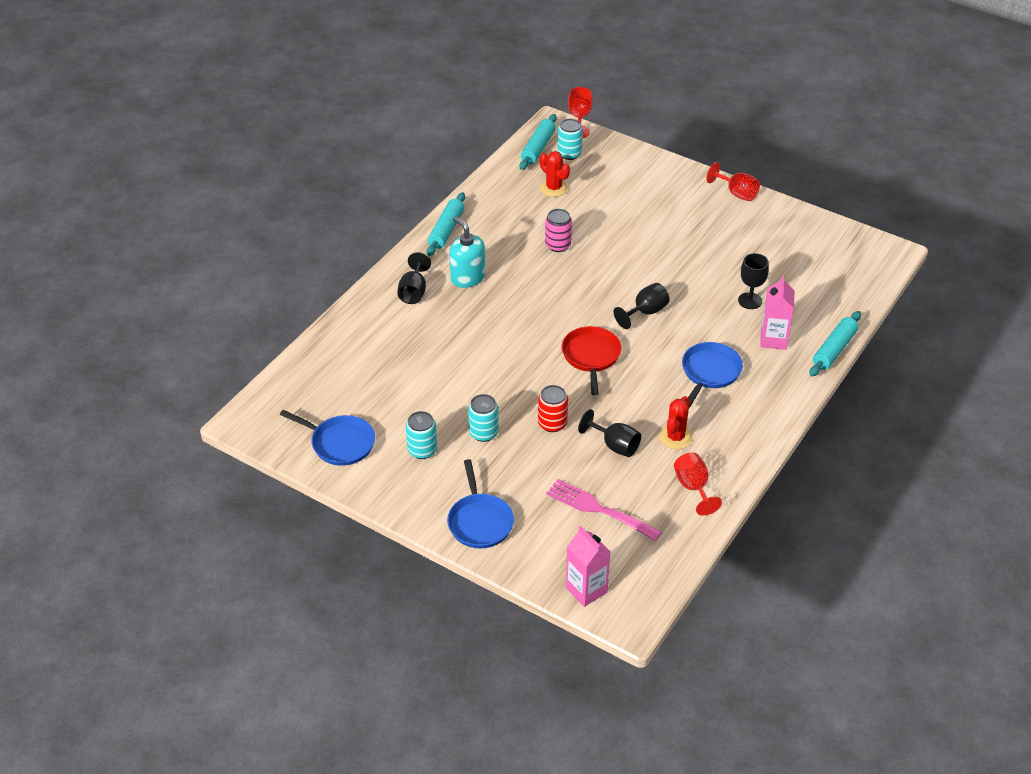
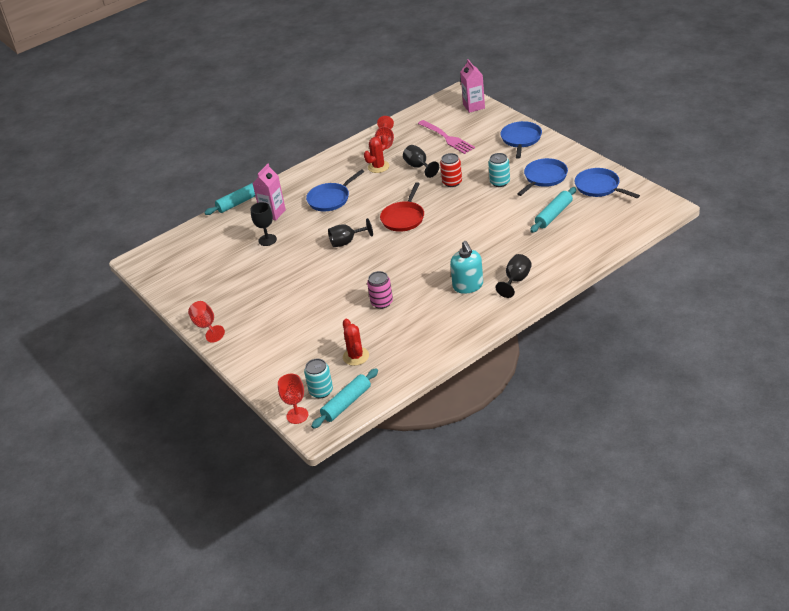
camera: 155 degrees left, 5 degrees down
turquoise can [406,411,437,459] -> blue pan [517,158,568,196]
turquoise rolling pin [427,192,465,256] -> turquoise rolling pin moved to [530,187,576,233]

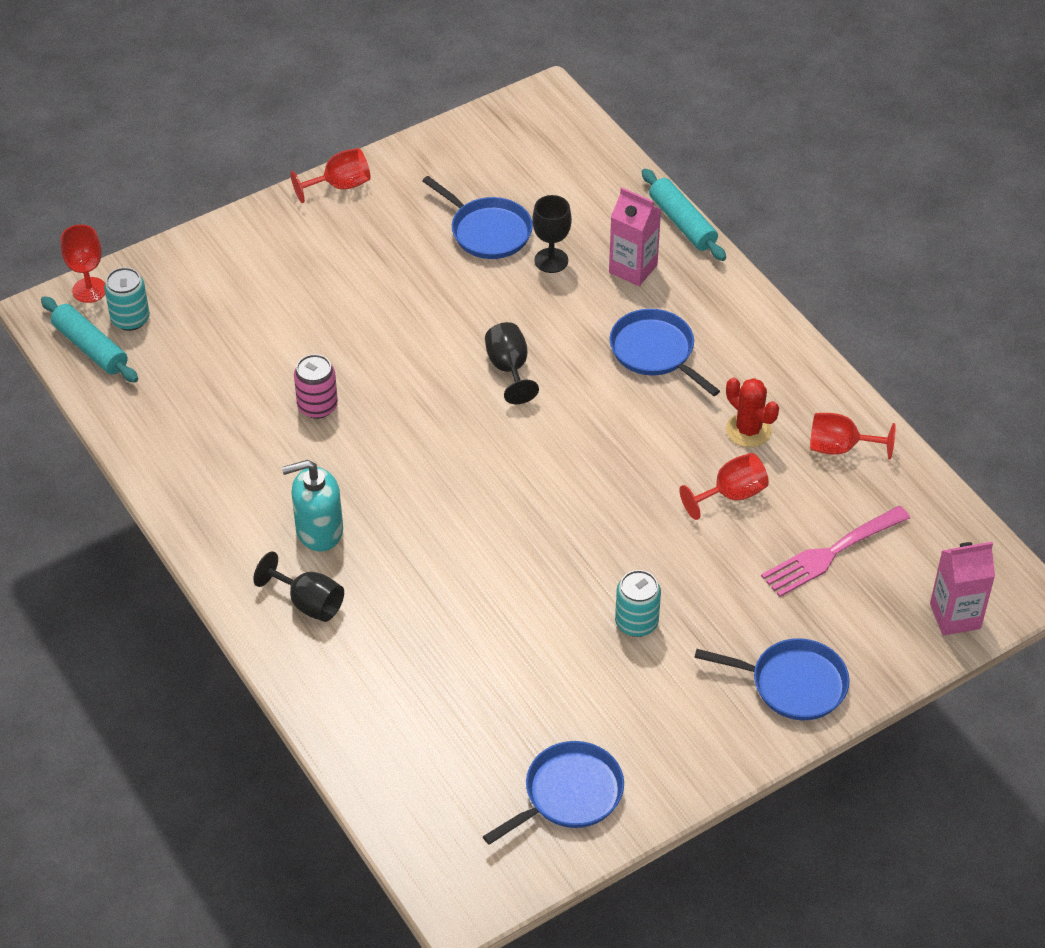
camera: 90 degrees right, 10 degrees up
red cactus [343,319,369,366] -> none
red pan [380,182,424,232] -> none
black goblet [403,145,439,178] -> red goblet [680,453,769,520]
red can [440,153,462,187] -> none
blue pan [517,158,568,196] -> blue pan moved to [422,176,533,259]
turquoise rolling pin [530,187,576,233] -> none

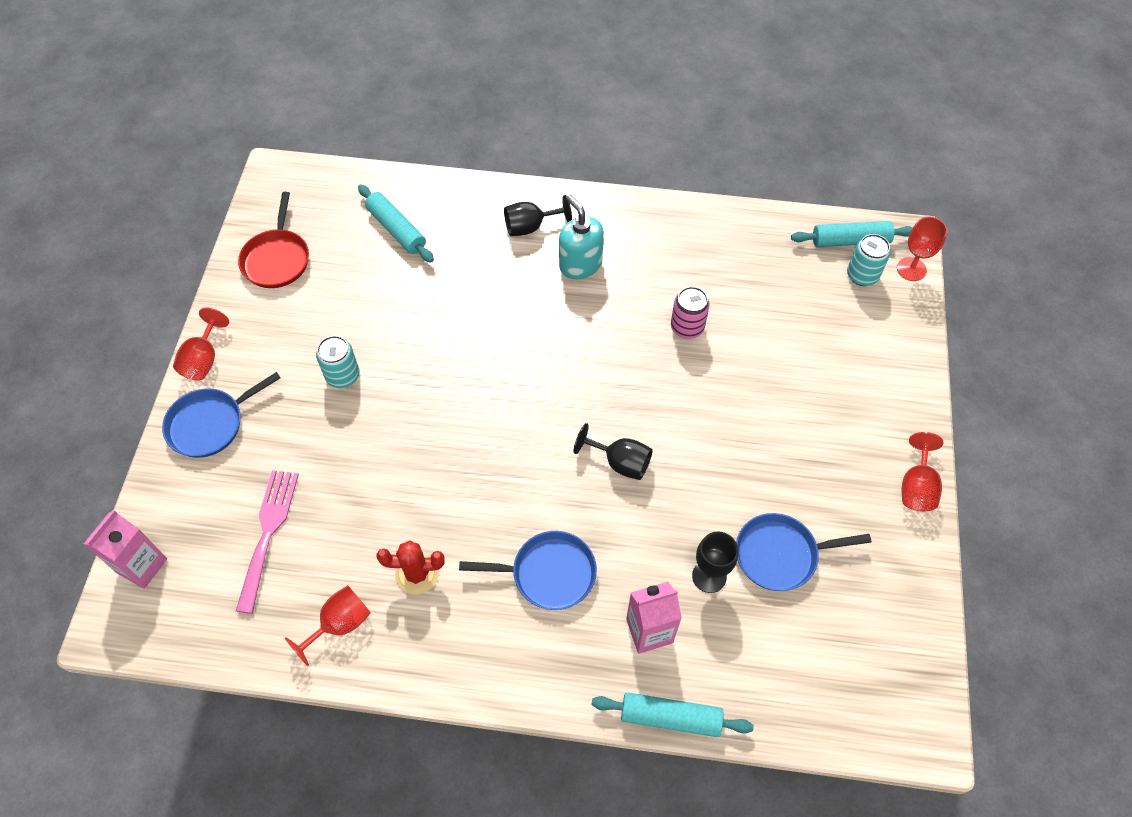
camera: 130 degrees right, 10 degrees up
turquoise soap dispenser [282,460,343,551] -> turquoise soap dispenser turned 60 degrees counterclockwise [559,195,604,279]
blue pan [483,741,624,845] -> red pan [238,192,309,288]
red goblet [680,453,769,520] -> red goblet moved to [173,308,229,380]
none -> turquoise rolling pin [358,184,434,263]

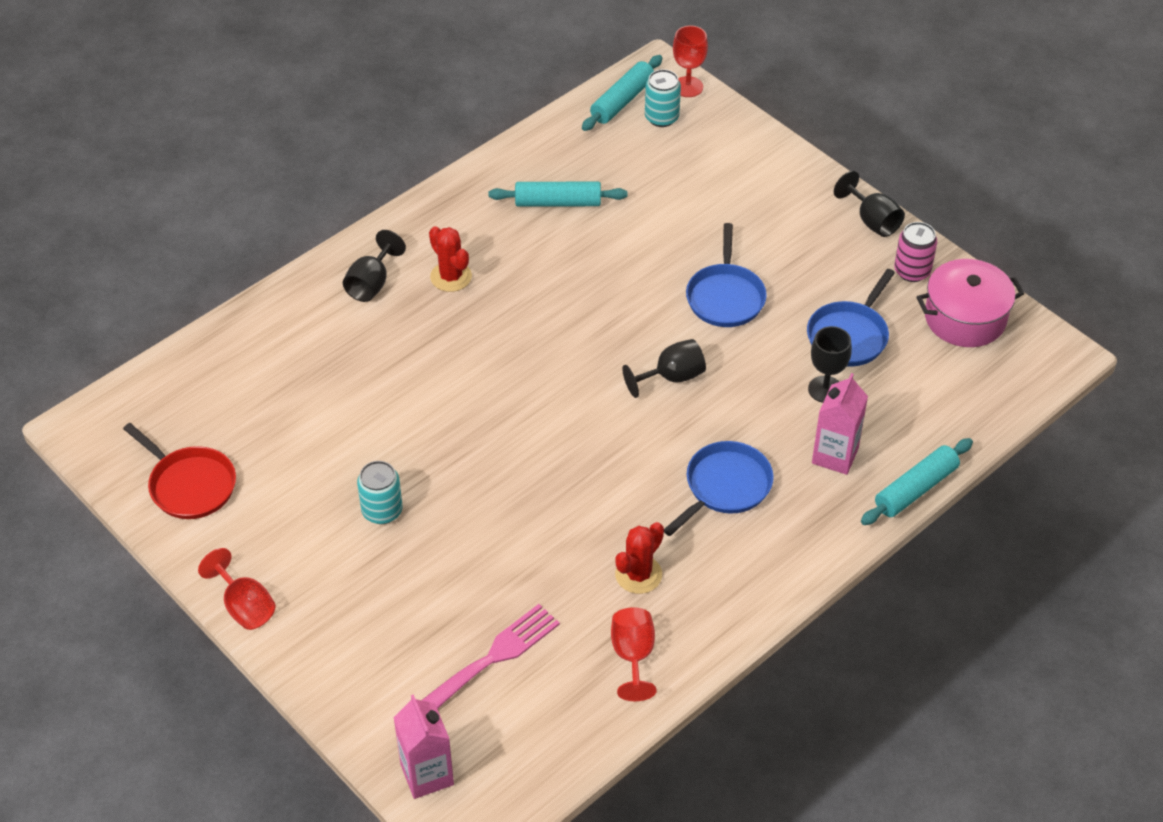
camera: 50 degrees left, 10 degrees down
blue pan [162,372,281,458] -> blue pan moved to [686,223,767,327]
pink fork [236,470,299,614] -> pink fork turned 90 degrees clockwise [422,604,560,709]
turquoise rolling pin [358,184,434,263] -> turquoise rolling pin moved to [488,182,628,206]
turquoise soap dispenser [559,195,604,279] -> red cactus [429,226,472,292]
pink can [671,286,710,339] -> pink can moved to [894,222,937,282]
red goblet [902,432,943,511] -> black goblet [834,171,905,237]
none -> pink pot [917,259,1024,347]

